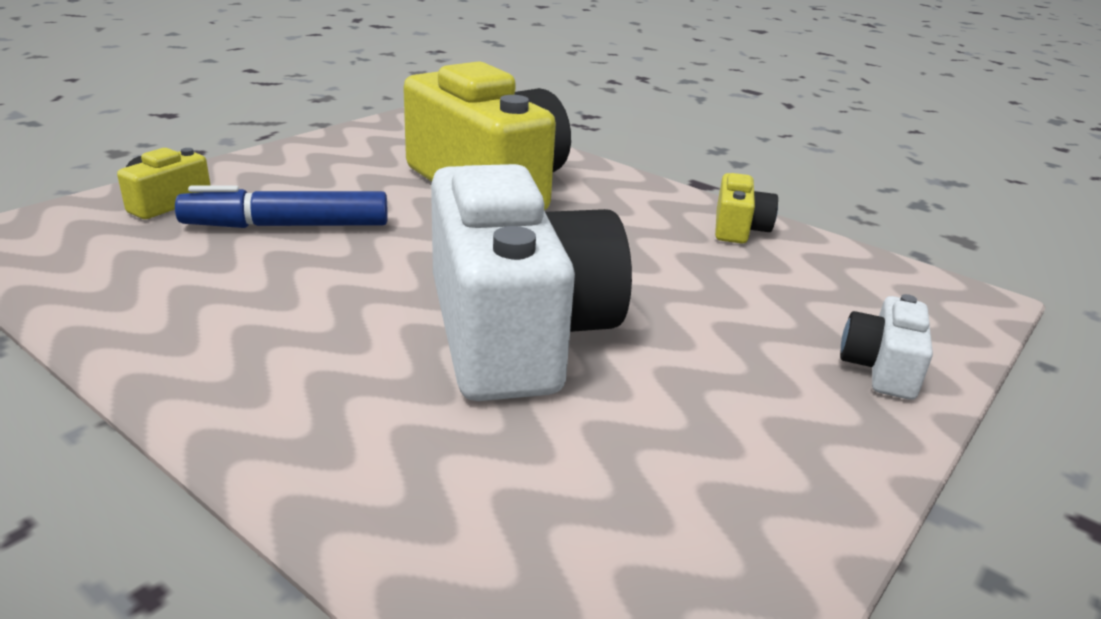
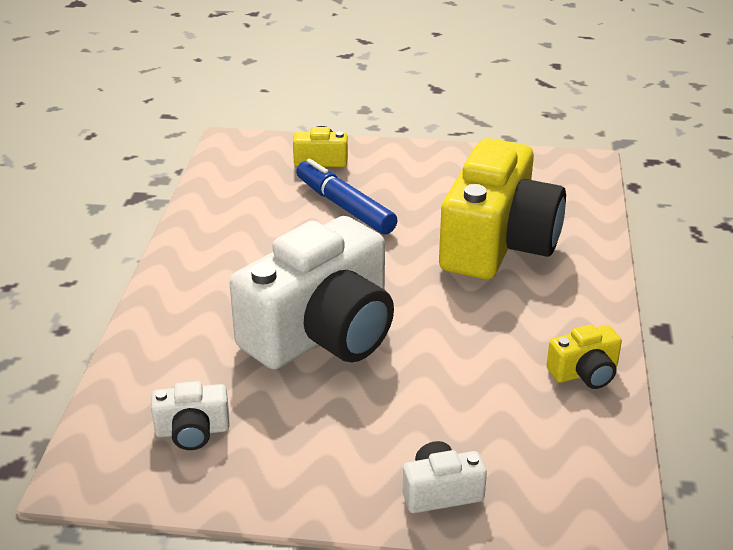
camera: 60 degrees right, 5 degrees up
none -> white camera [151,381,230,450]

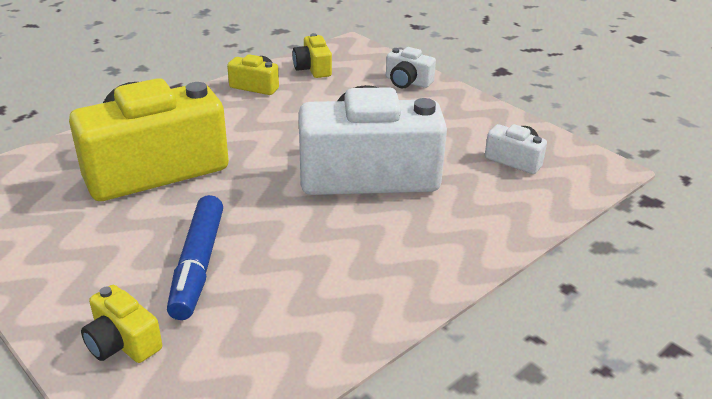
camera: 140 degrees left, 0 degrees up
none -> yellow camera [293,33,332,78]

